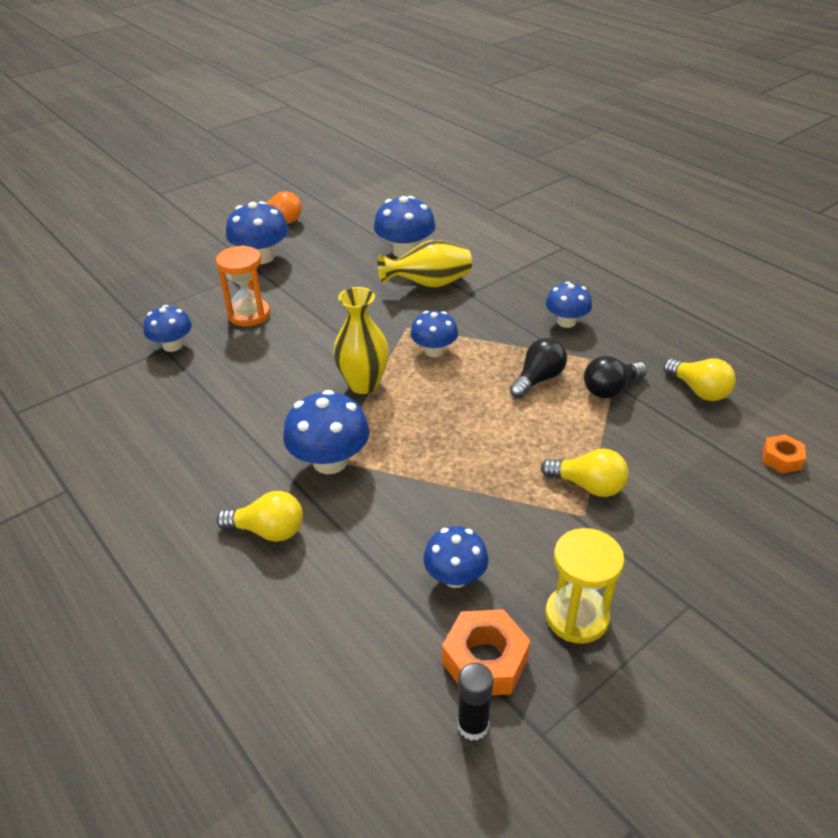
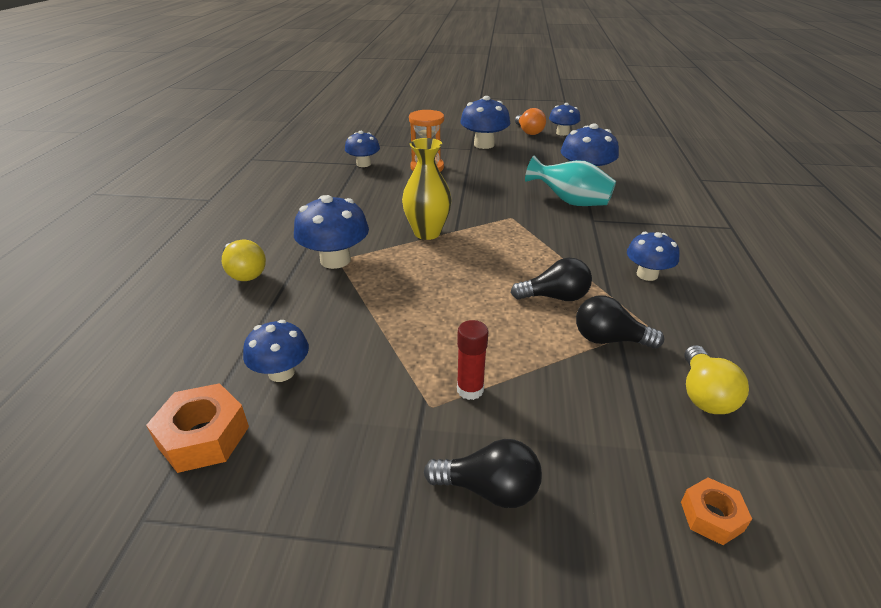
camera: 45 degrees right, 5 degrees down
yellow vase [378,240,472,288] -> turquoise vase [525,155,616,206]
blue mushroom [410,311,458,357] -> blue mushroom moved to [549,103,580,136]
black glue stick [458,663,494,741] -> none
yellow light bulb [541,448,629,497] -> red glue stick [457,320,489,400]
yellow hourglass [545,528,624,644] -> none
none -> black light bulb [424,439,542,508]

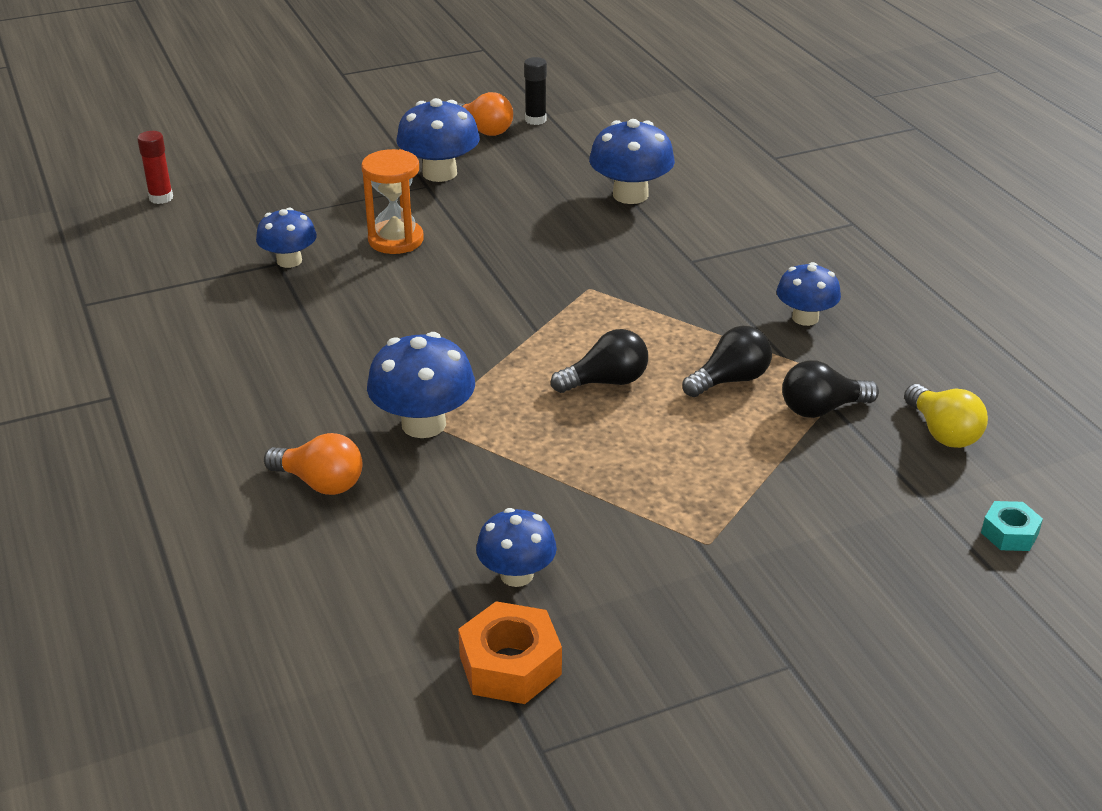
camera: 30 degrees left, 0 degrees up
yellow light bulb [222,240,266,281] -> orange light bulb [264,433,363,495]
yellow vase [402,138,452,240] -> none
black light bulb [424,439,542,508] -> black light bulb moved to [551,329,648,393]
red glue stick [457,320,489,400] -> red glue stick moved to [137,131,173,204]
turquoise vase [525,155,616,206] -> none
blue mushroom [549,103,580,136] -> black glue stick [524,57,547,125]
orange nut [681,478,752,545] -> turquoise nut [981,501,1043,551]

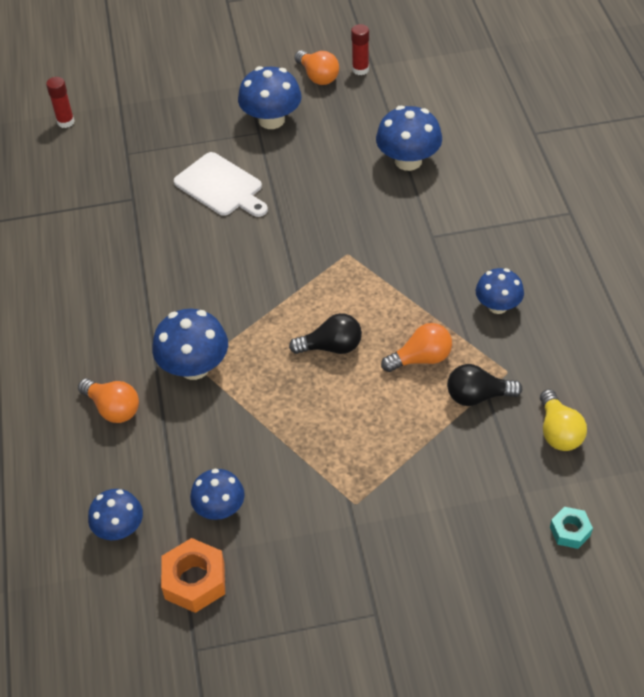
camera: 15 degrees right, 15 degrees up
blue mushroom [256,208,317,268] -> blue mushroom moved to [88,489,143,540]
orange hourglass [361,149,424,254] -> white cutting board [174,152,268,217]
black glue stick [524,57,547,125] -> red glue stick [351,24,369,75]
black light bulb [682,326,772,397] -> orange light bulb [381,323,452,372]

